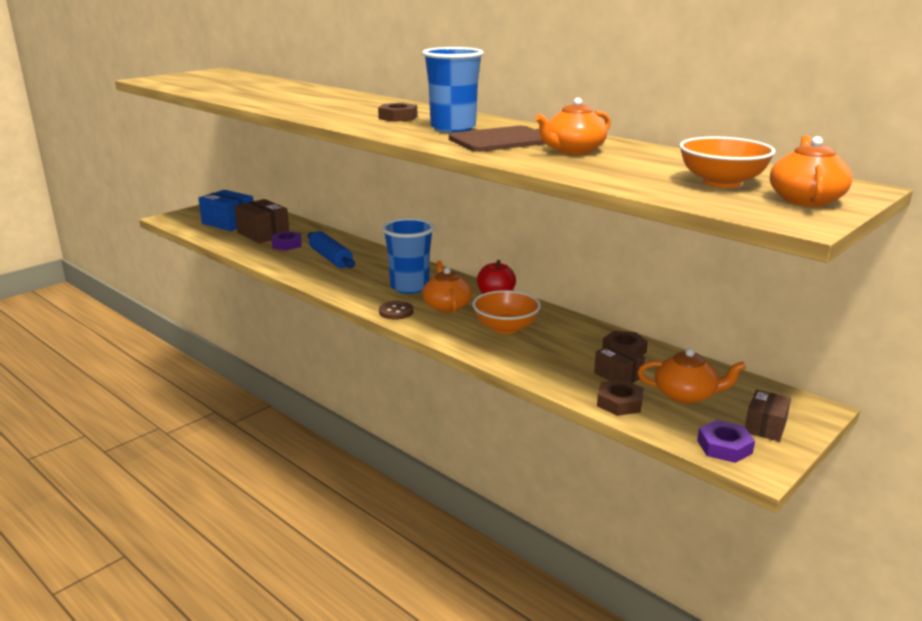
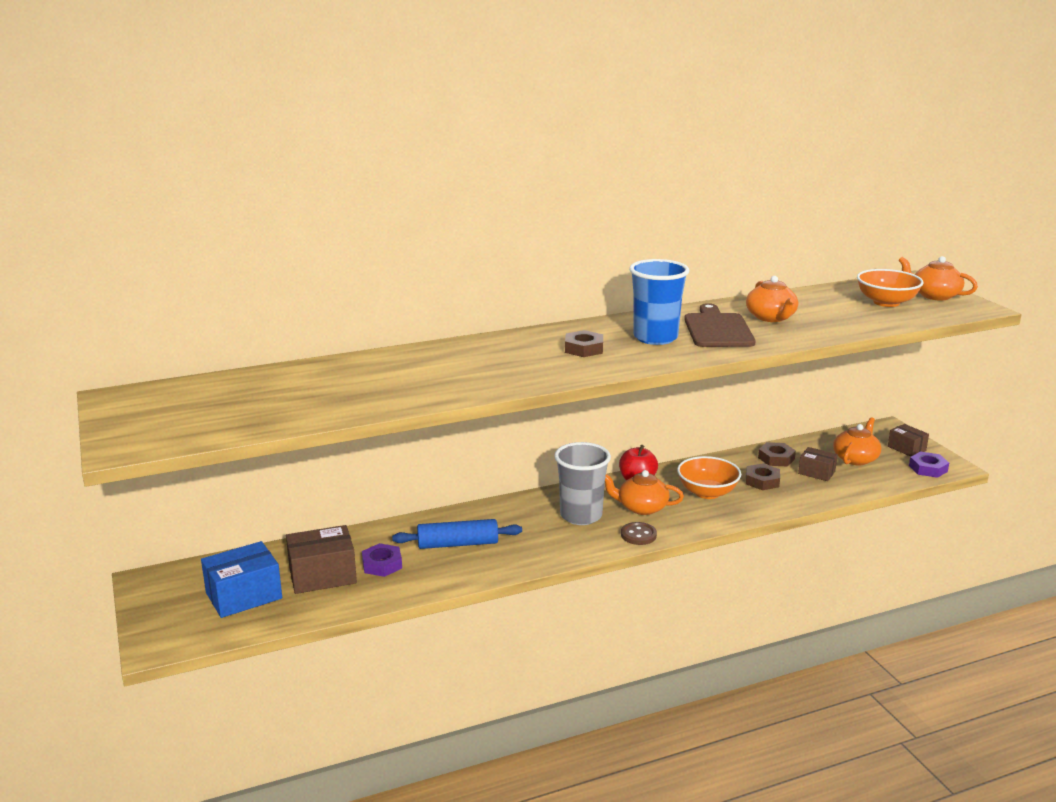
camera: 65 degrees left, 0 degrees up
blue cup [382,218,434,294] -> grey cup [554,442,611,525]
brown box [594,343,645,383] -> brown box turned 45 degrees clockwise [798,447,838,481]
brown nut [597,379,644,416] -> brown nut moved to [746,463,780,490]

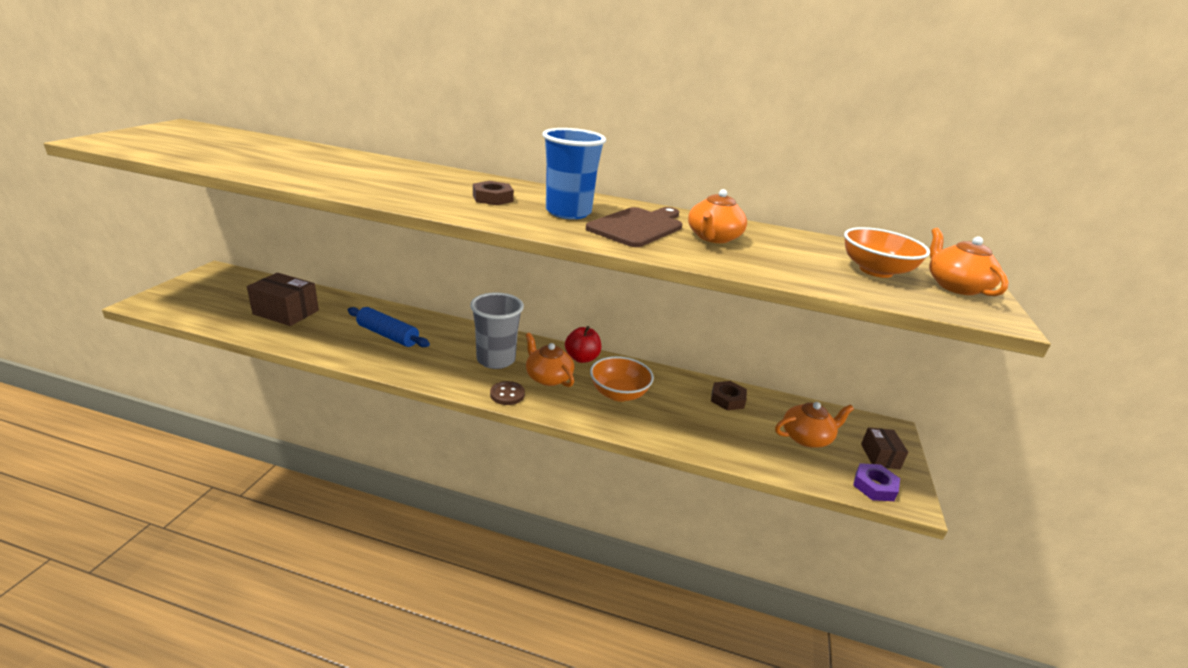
camera: 35 degrees right, 5 degrees up
blue box [201,541,282,618] -> none
purple nut [362,543,402,577] -> none
brown nut [746,463,780,490] -> none
brown box [798,447,838,481] -> none

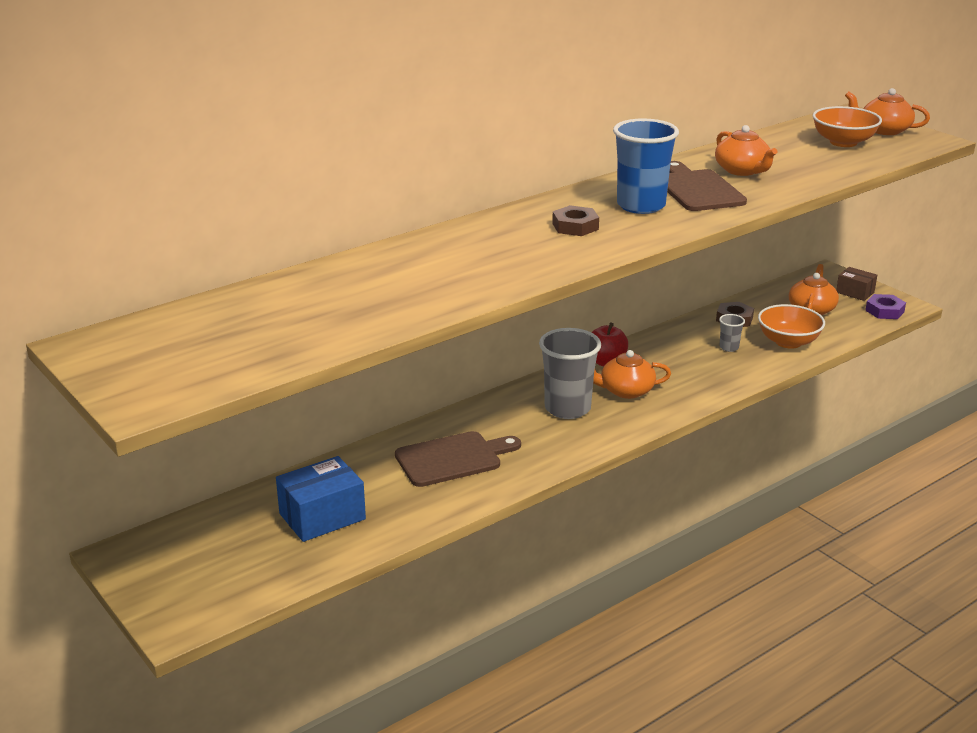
camera: 50 degrees left, 0 degrees up
brown box [247,273,319,326] -> blue box [276,456,366,542]
blue rolling pin [348,307,430,347] -> brown cutting board [395,431,521,487]
brown button [490,381,525,405] -> none
orange bowl [590,356,654,402] -> orange bowl moved to [758,304,825,349]
none -> grey cup [719,314,745,352]

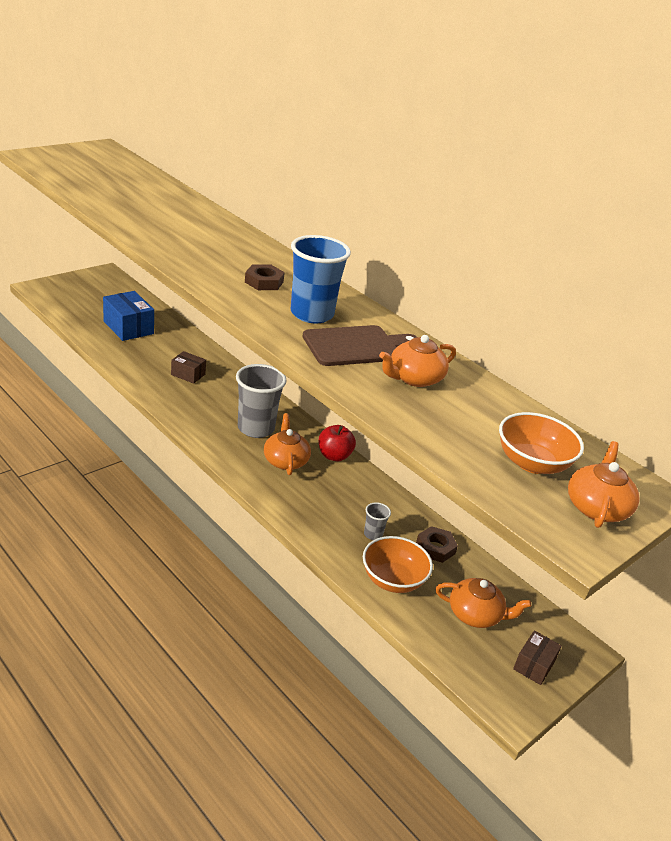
camera: 80 degrees right, 5 degrees up
brown cutting board [395,431,521,487] -> brown box [171,351,206,384]
purple nut [865,294,906,319] -> none

